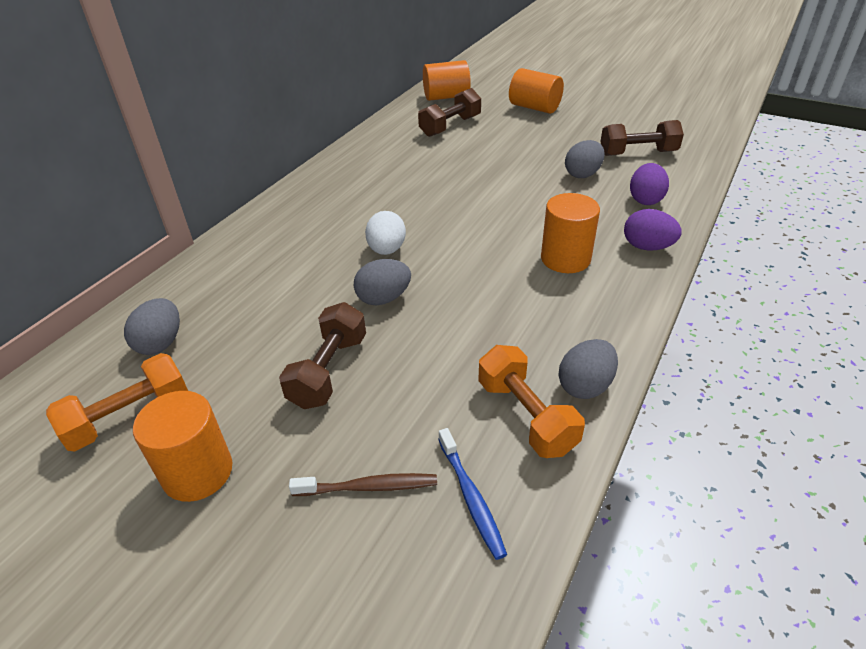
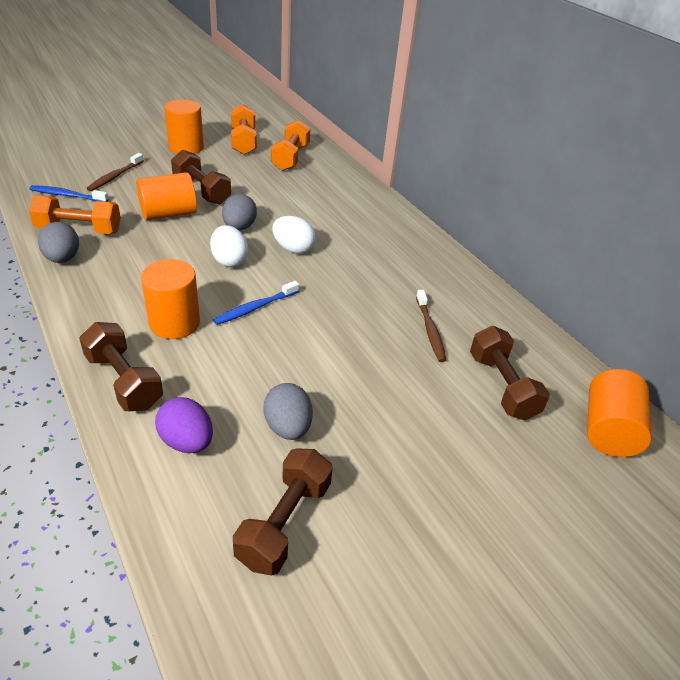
camera: 115 degrees right, 0 degrees up
grey egg [124,298,180,355] -> orange dumbbell [271,120,311,171]
orange cylinder [509,68,564,114] -> orange cylinder moved to [136,172,197,221]
purple egg [624,209,682,251] -> brown dumbbell [79,322,163,411]
none -> white egg [210,225,248,267]
none -> blue toothbrush [213,281,299,325]
none -> brown toothbrush [416,290,446,362]

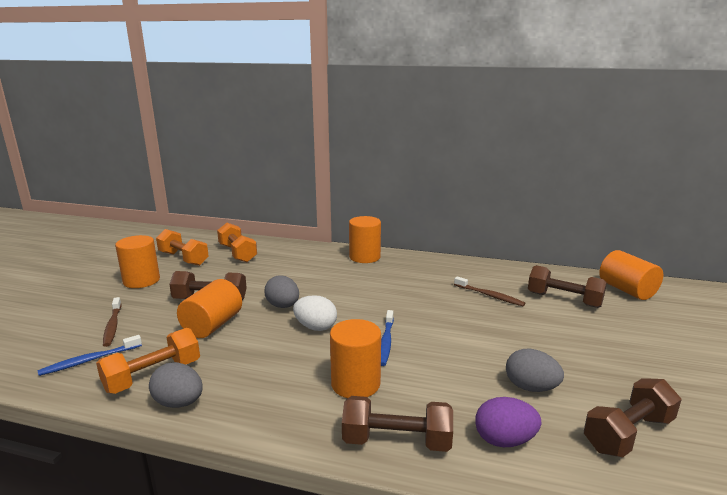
camera: 40 degrees left, 20 degrees down
brown dumbbell [233,448,333,576] -> brown dumbbell turned 75 degrees clockwise [584,378,682,457]
white egg [272,216,316,254] -> none
none -> orange cylinder [349,216,381,263]

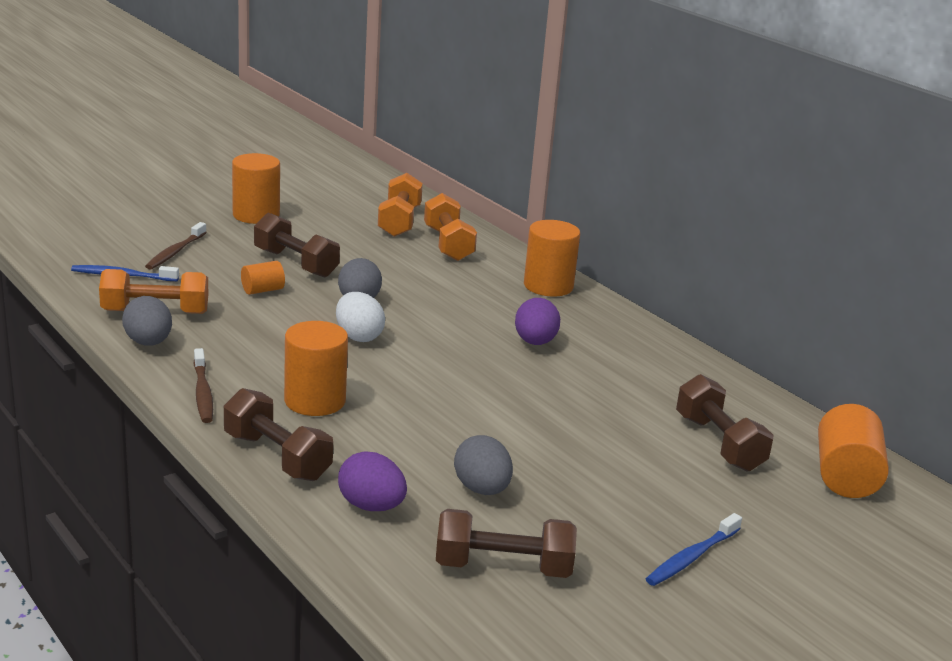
camera: 35 degrees right, 5 degrees up
orange dumbbell [156,229,209,266] -> orange dumbbell moved to [424,193,477,261]
orange cylinder [177,279,242,338] -> orange cylinder [241,261,285,295], size x0.55
blue toothbrush [381,310,394,366] -> blue toothbrush moved to [646,513,742,586]
brown toothbrush [454,276,525,306] -> brown toothbrush moved to [194,348,213,423]
none -> purple egg [515,298,560,345]

